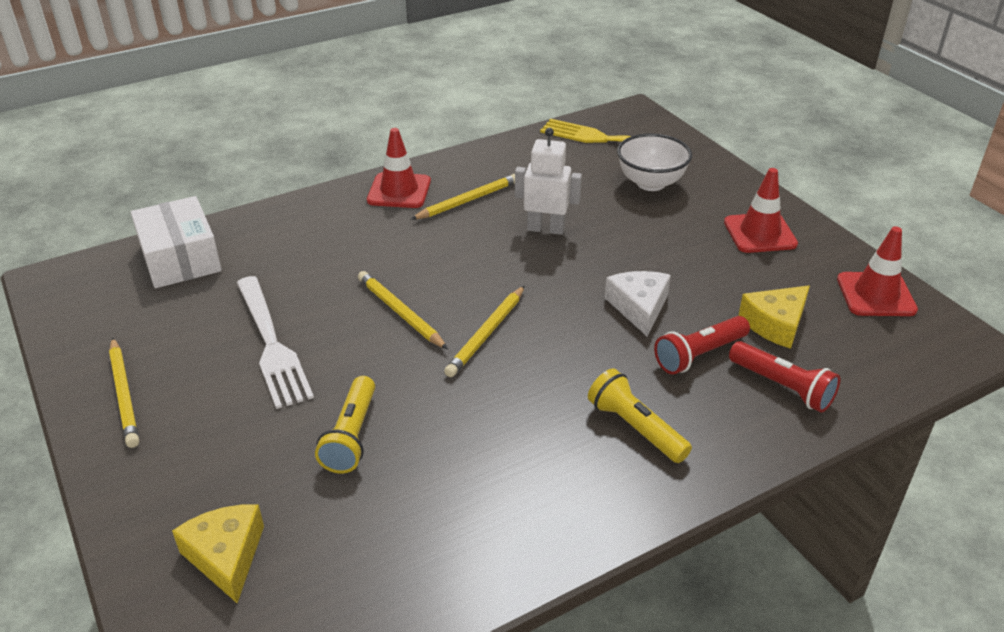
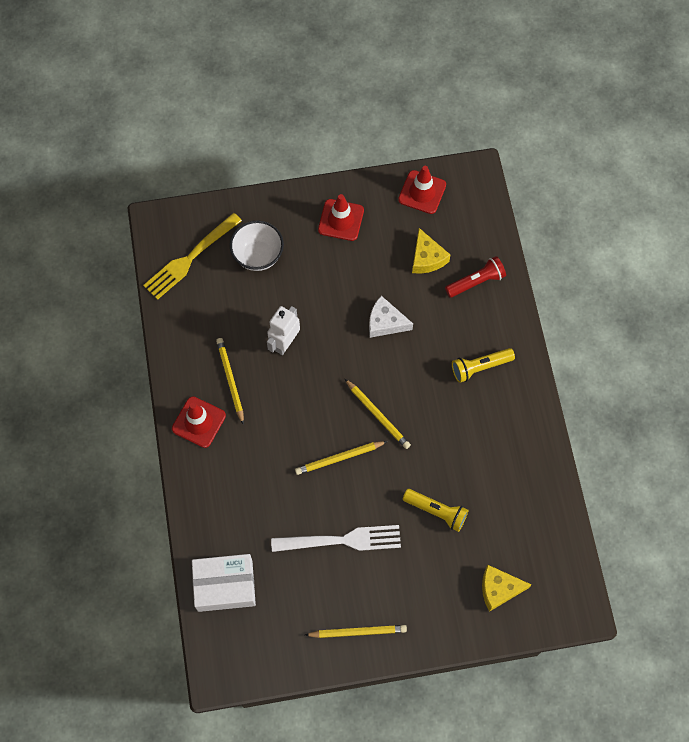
camera: 70 degrees left, 30 degrees up
red flashlight [654,316,750,374] -> none

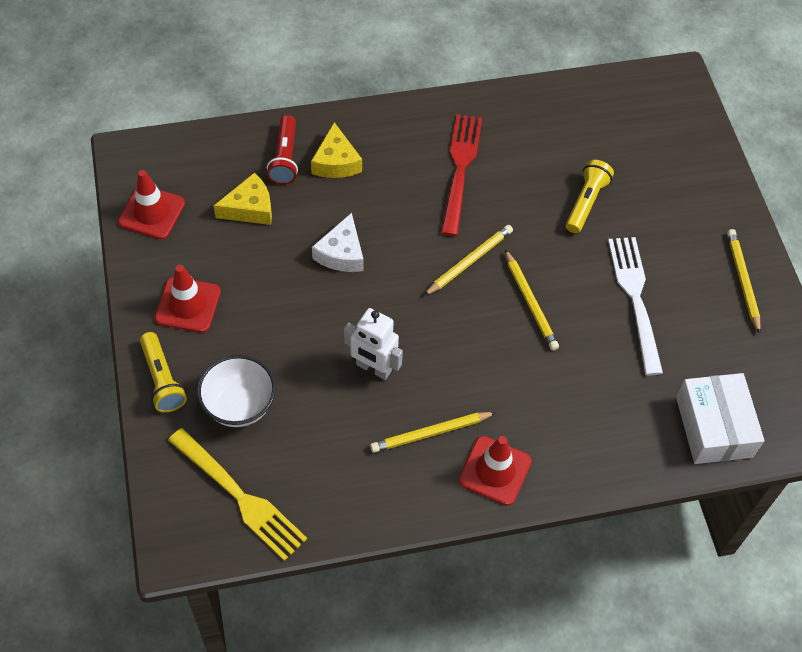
camera: 95 degrees left, 10 degrees down
red flashlight [445,256,506,298] -> red flashlight turned 150 degrees counterclockwise [267,115,298,185]
yellow flashlight [452,348,515,383] -> yellow flashlight moved to [140,332,187,412]
yellow cheese [482,565,531,612] -> yellow cheese moved to [311,122,362,178]
none -> red fork [441,114,482,236]

